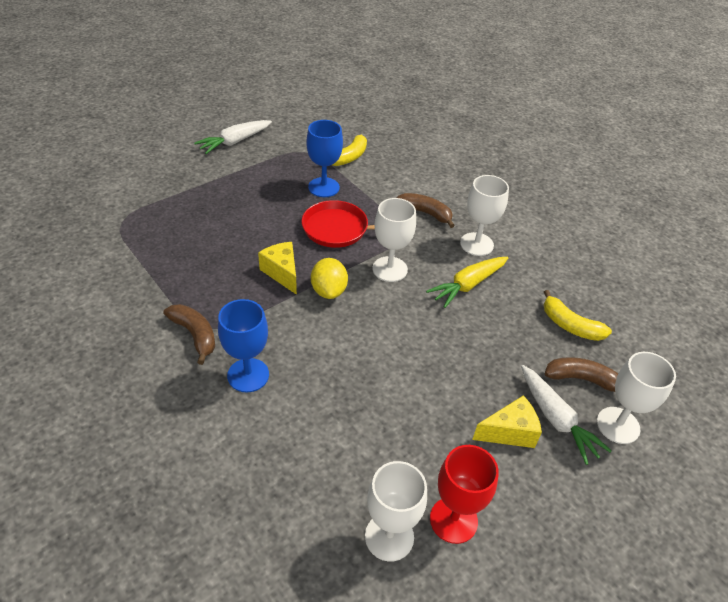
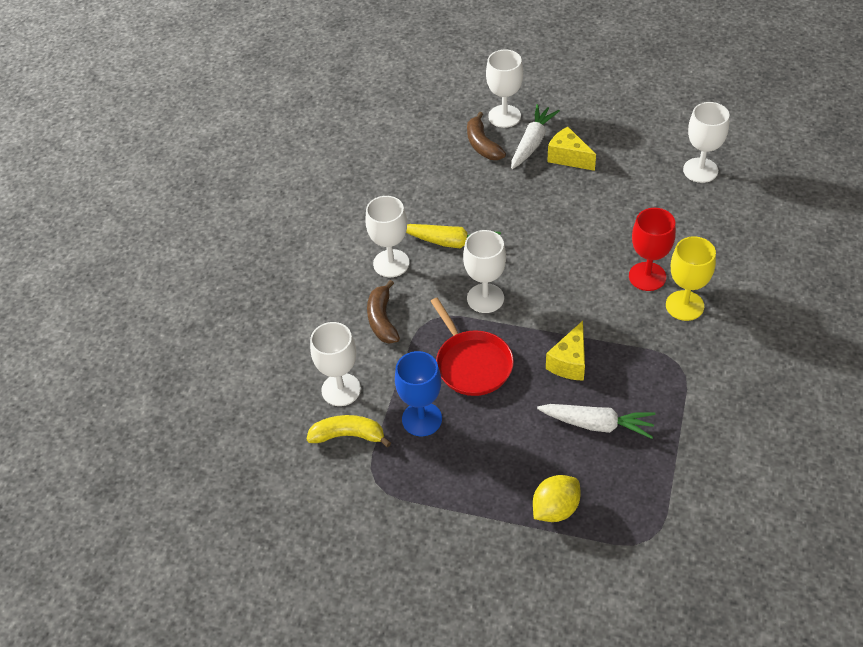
camera: 120 degrees left, 5 degrees up
brown banana [163,304,215,365] -> none
white carrot [194,120,272,154] -> white carrot moved to [537,404,655,439]
blue goblet [218,299,269,392] -> yellow goblet [666,236,716,321]
yellow lemon [311,258,348,299] -> yellow lemon moved to [533,475,581,522]
red goblet [430,445,499,544] -> red goblet moved to [629,208,676,291]
yellow banana [544,290,612,341] -> none
none -> white goblet [310,322,361,406]

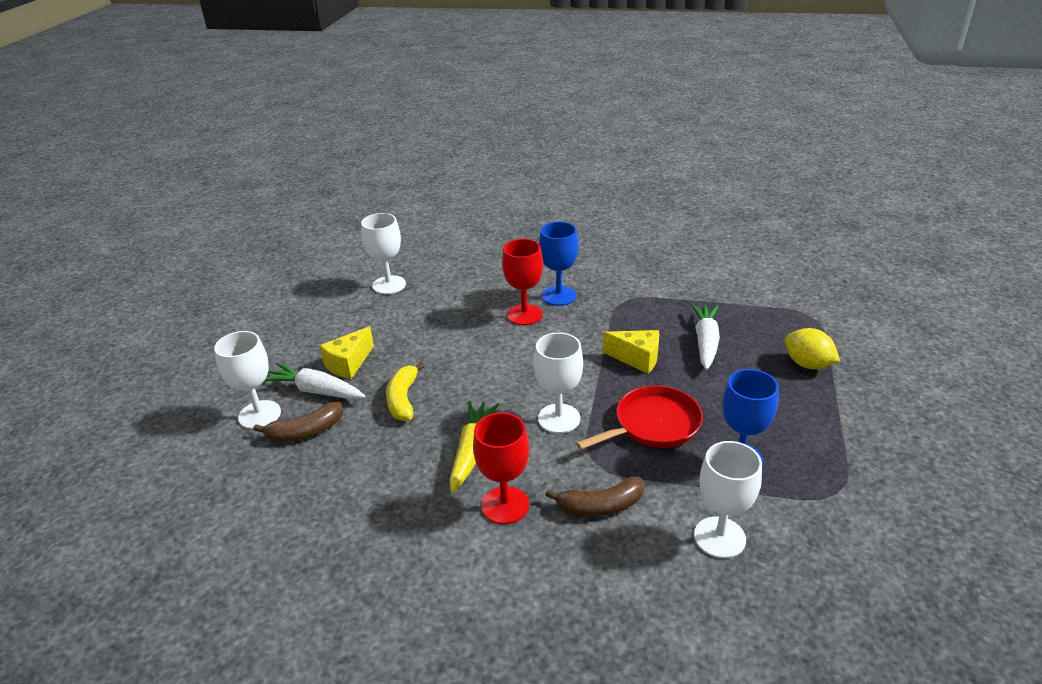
camera: 95 degrees left, 15 degrees down
yellow banana [307,415,391,447] -> yellow banana moved to [386,362,425,421]
white goblet [365,196,409,277] -> red goblet [473,412,529,524]
yellow goblet [666,236,716,321] -> blue goblet [539,222,579,306]

